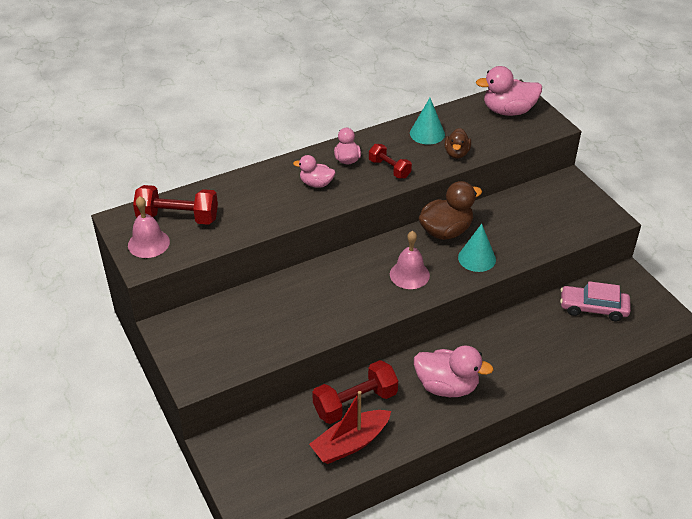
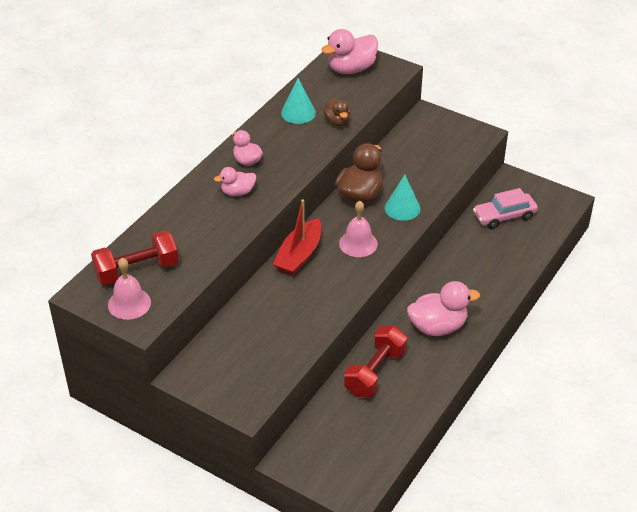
camera: 30 degrees left, 0 degrees up
red boat [309,391,391,464] -> red boat moved to [273,199,321,276]
red dumbbell [369,144,412,179] -> none

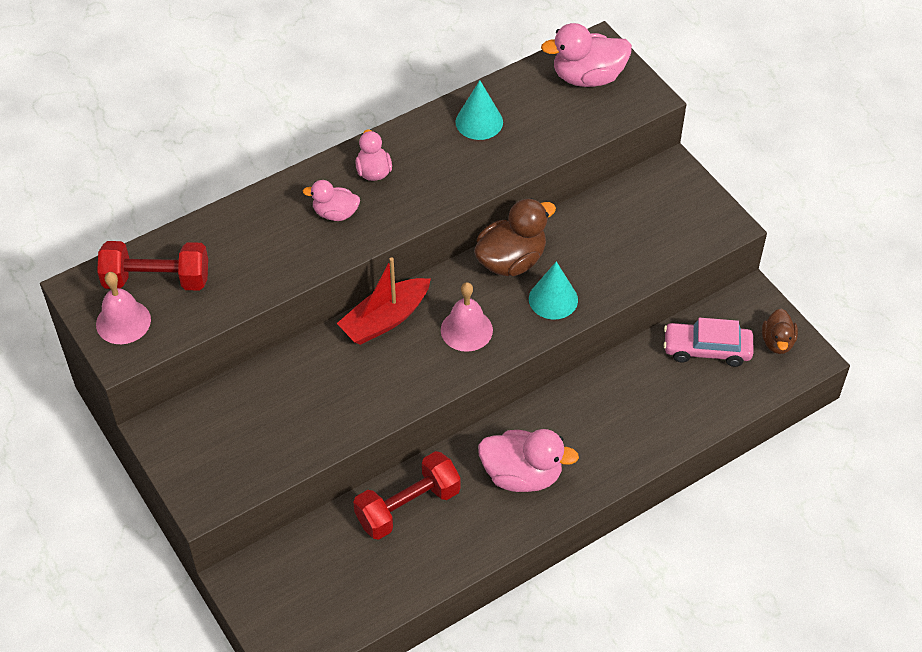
camera: 25 degrees right, 10 degrees up
brown duck [323,97,350,126] -> brown duck moved to [762,309,798,354]

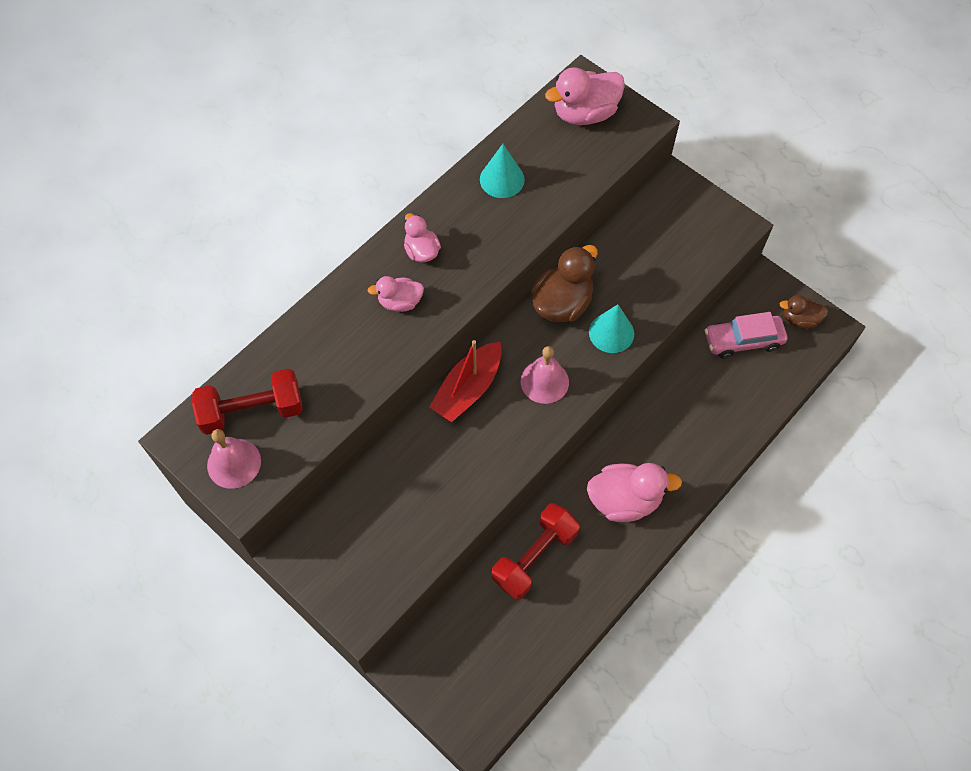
camera: 15 degrees left, 10 degrees up
brown duck [762,309,798,354] -> brown duck turned 105 degrees clockwise [779,295,828,329]

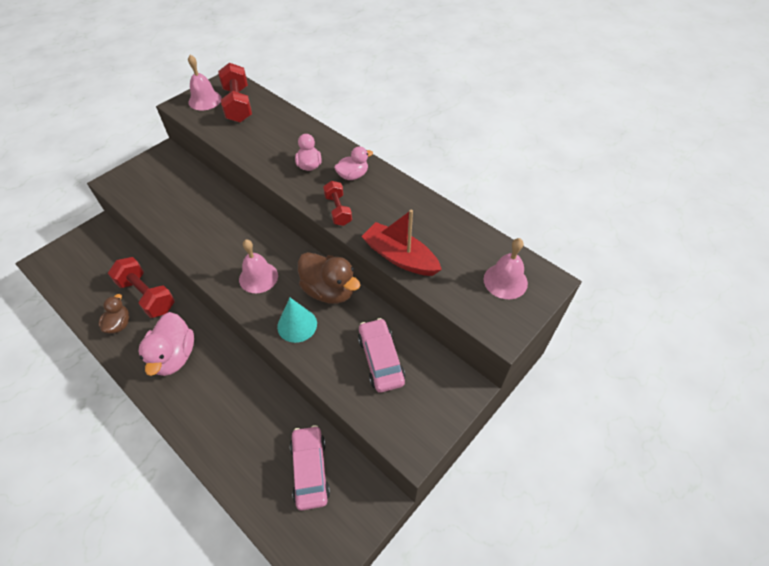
camera: 90 degrees right, 10 degrees down
red boat [429,340,502,422] -> red boat moved to [361,209,442,276]
turquoise cone [480,144,525,198] -> none
pink duck [545,67,625,125] -> pink bell [484,238,528,299]
brown duck [779,295,828,329] -> brown duck moved to [99,294,129,333]
none -> red dumbbell [323,181,352,226]
none -> pink car [358,318,405,392]

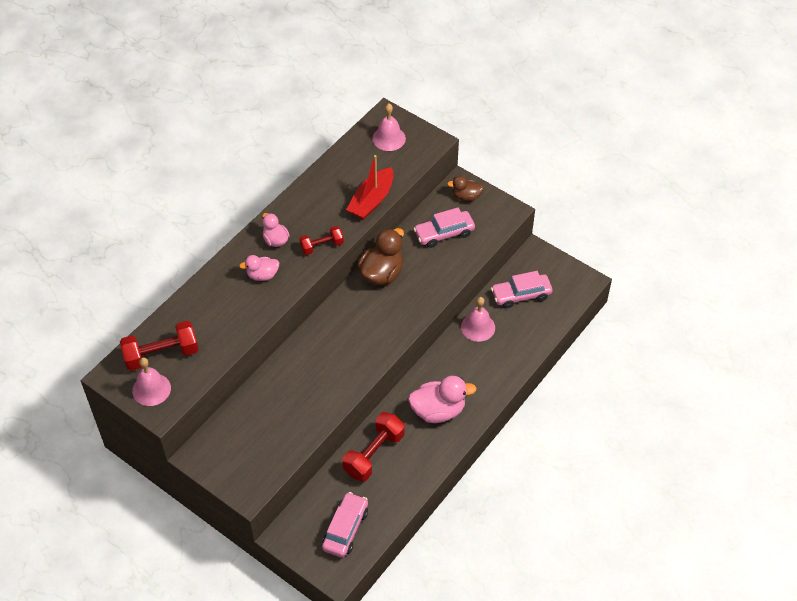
camera: 95 degrees left, 0 degrees up
brown duck [99,294,129,333] -> brown duck moved to [447,176,484,201]
pink bell [239,240,278,293] -> pink bell moved to [461,297,495,342]
turquoise cone [277,298,317,343] -> none
none -> pink car [322,492,368,558]

